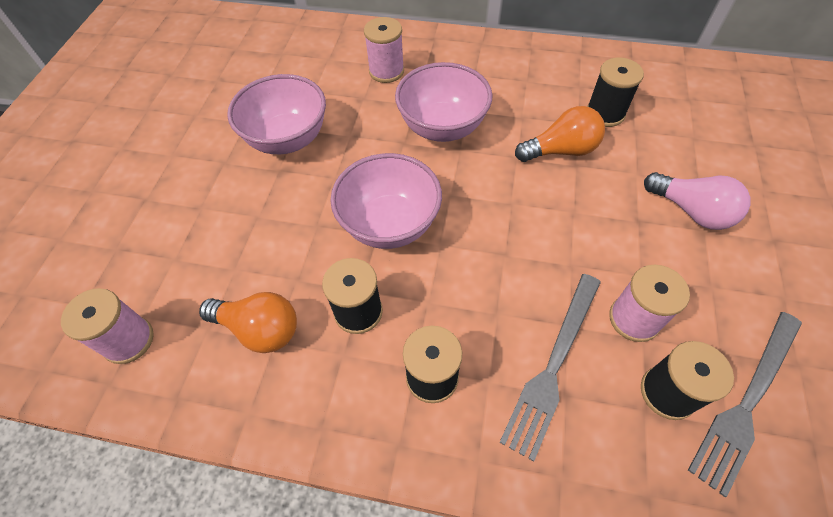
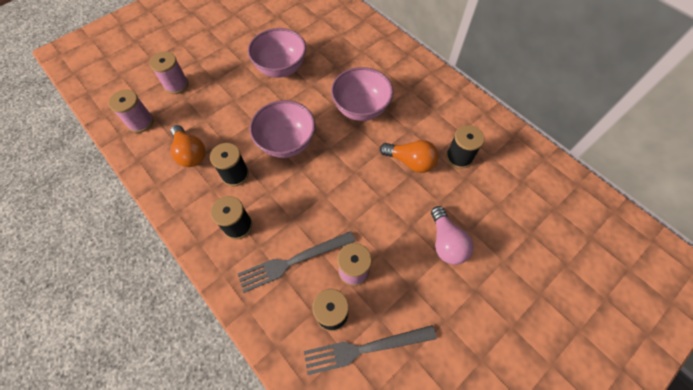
camera: 35 degrees right, 5 degrees up
pink spool [364,17,404,83] -> pink spool moved to [149,51,189,94]

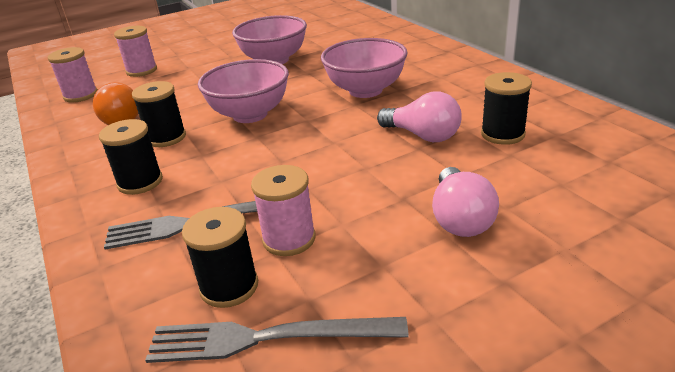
camera: 15 degrees right, 30 degrees down
orange light bulb [380,140,438,173] -> pink light bulb [377,91,462,142]

